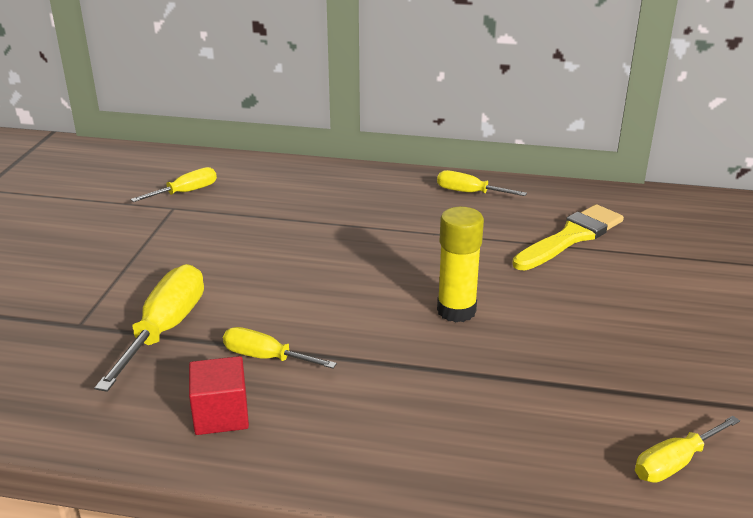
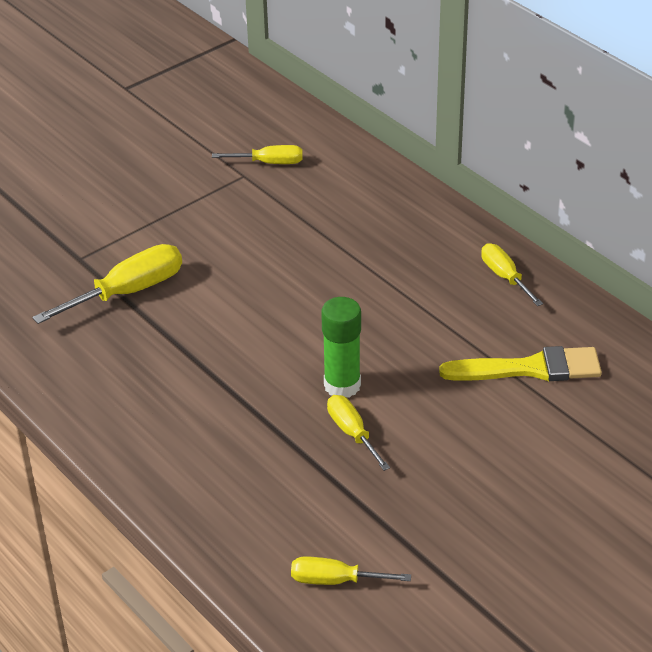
camera: 40 degrees right, 10 degrees up
red cube [189,356,249,435] -> none
yellow screwdriver [223,327,337,368] -> yellow screwdriver moved to [327,395,390,471]
yellow glue stick [437,207,484,322] -> green glue stick [321,297,361,398]

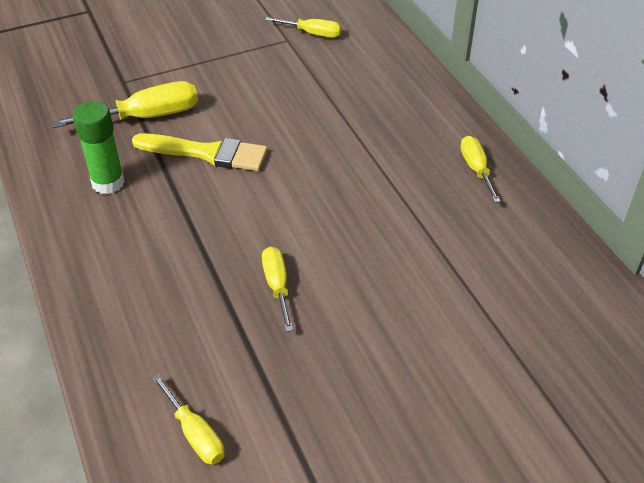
camera: 15 degrees right, 5 degrees up
yellow screwdriver [291,556,411,585] -> yellow screwdriver turned 150 degrees counterclockwise [152,374,225,465]
green glue stick [321,297,361,398] -> green glue stick moved to [73,101,125,194]
yellow brush [439,346,602,381] -> yellow brush moved to [132,133,268,171]

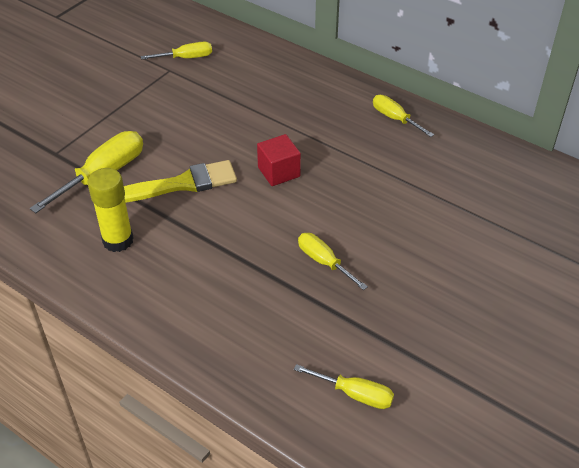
camera: 30 degrees left, 0 degrees up
green glue stick [73,101,125,194] -> yellow glue stick [88,168,134,252]
none -> red cube [257,134,301,186]

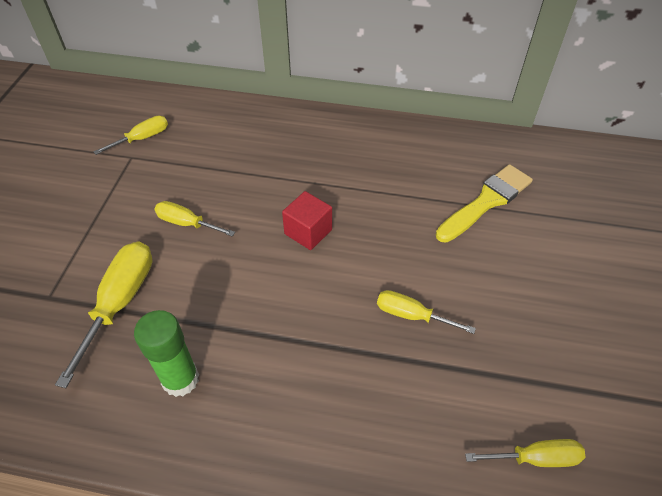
camera: 25 degrees left, 5 degrees up
yellow glue stick [88,168,134,252] -> green glue stick [134,310,199,397]
yellow brush [124,160,237,202] -> yellow brush moved to [436,164,533,243]
yellow screwdriver [373,95,434,137] -> yellow screwdriver moved to [154,201,235,236]

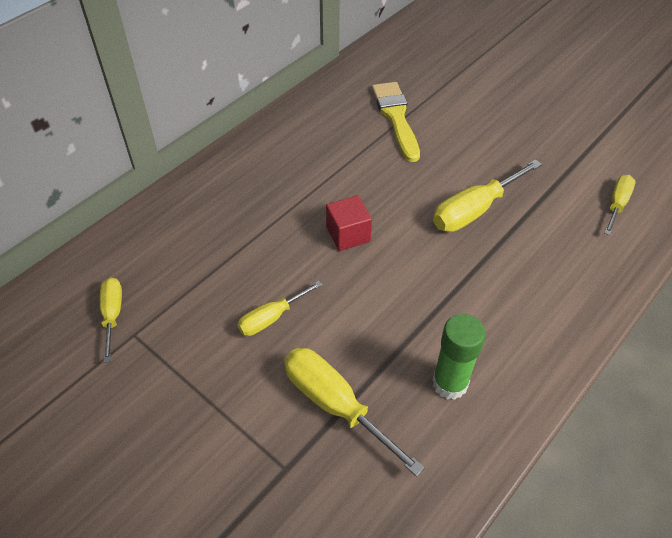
camera: 60 degrees left, 0 degrees up
yellow screwdriver [377,290,476,334] -> yellow screwdriver [433,159,542,232], size x1.64

